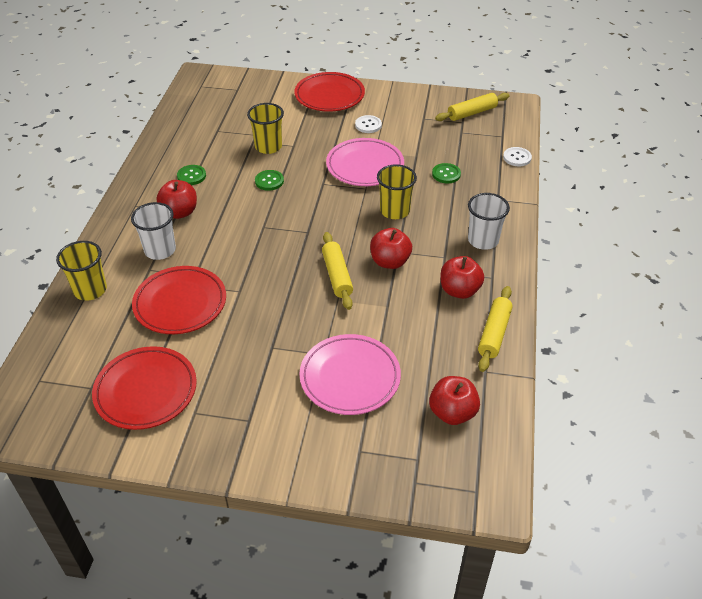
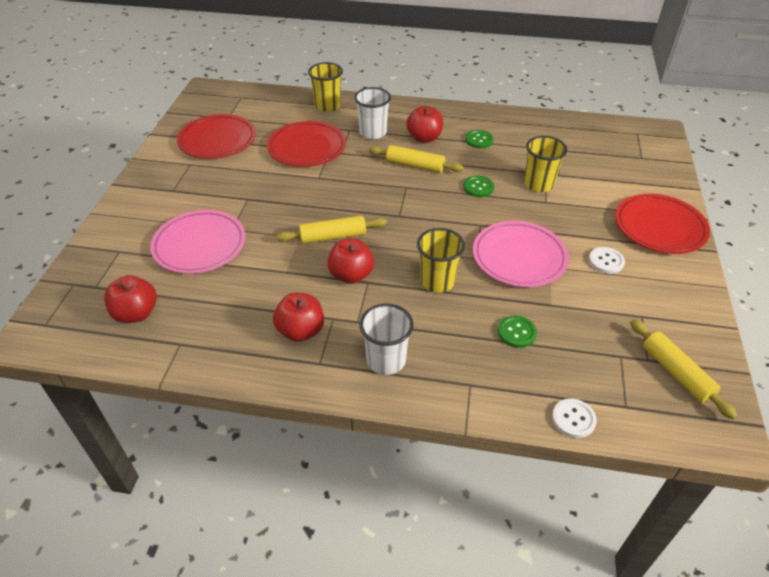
camera: 90 degrees right, 0 degrees up
yellow rolling pin [478,286,513,372] -> yellow rolling pin moved to [369,145,464,173]

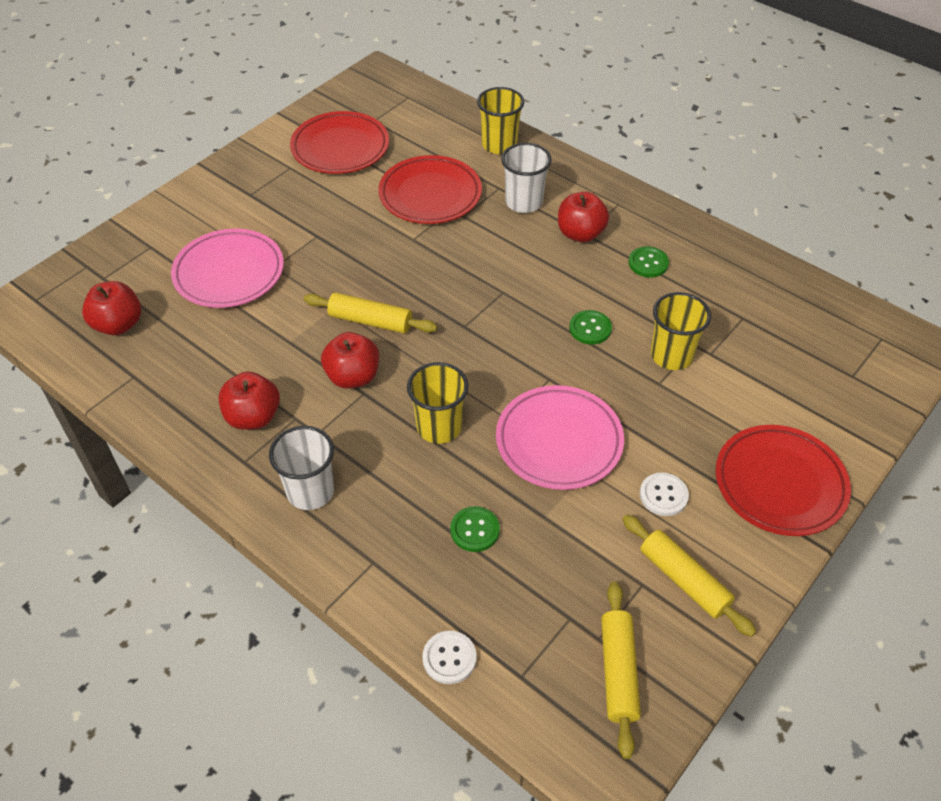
camera: 30 degrees right, 5 degrees up
yellow rolling pin [369,145,464,173] -> yellow rolling pin moved to [622,514,756,637]

